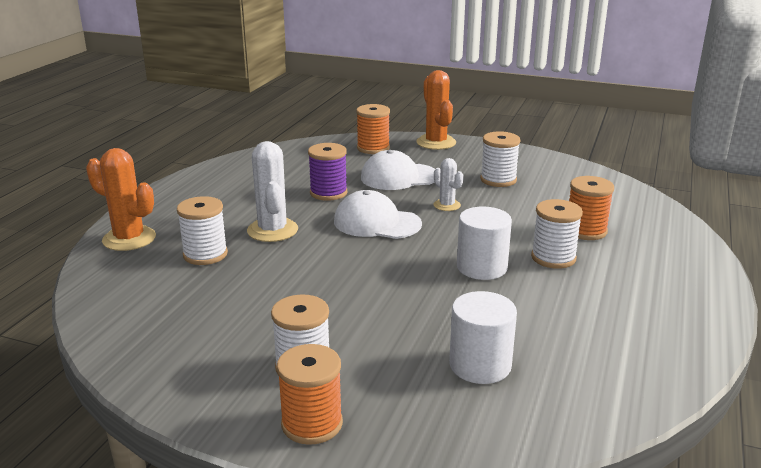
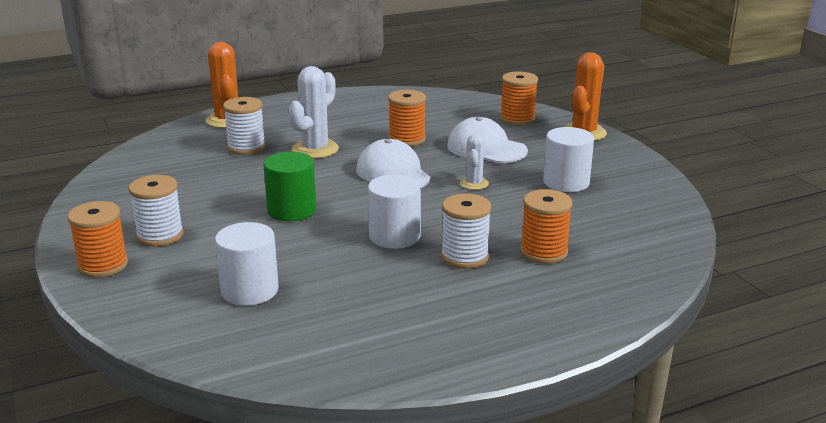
camera: 45 degrees right, 0 degrees up
purple spool [308,143,347,201] -> orange spool [388,90,426,146]
white spool [480,131,520,187] -> white cylinder [543,127,594,192]
none -> green cylinder [264,152,316,221]

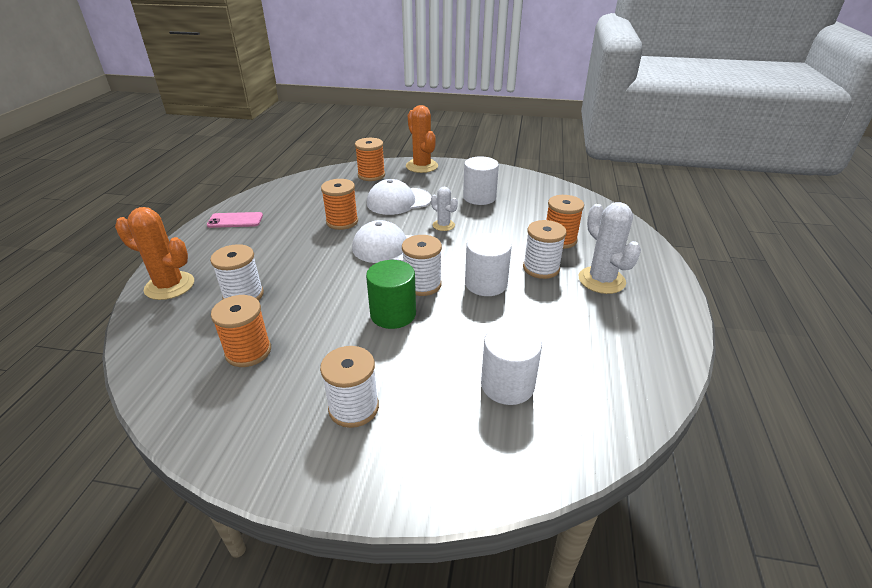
camera: 55 degrees left, 10 degrees up
orange spool [68,201,128,278] -> orange spool moved to [211,295,271,367]
white cactus [289,66,339,159] -> white cactus moved to [579,202,641,294]
none -> pink phone [207,212,263,228]
none -> white spool [402,235,442,296]

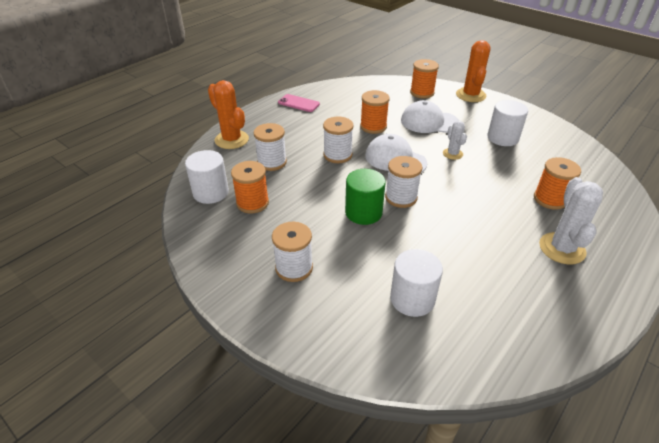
camera: 30 degrees right, 5 degrees up
white cylinder [465,233,512,296] -> white cylinder moved to [185,150,229,204]
white spool [523,220,567,279] -> white spool moved to [323,117,353,163]

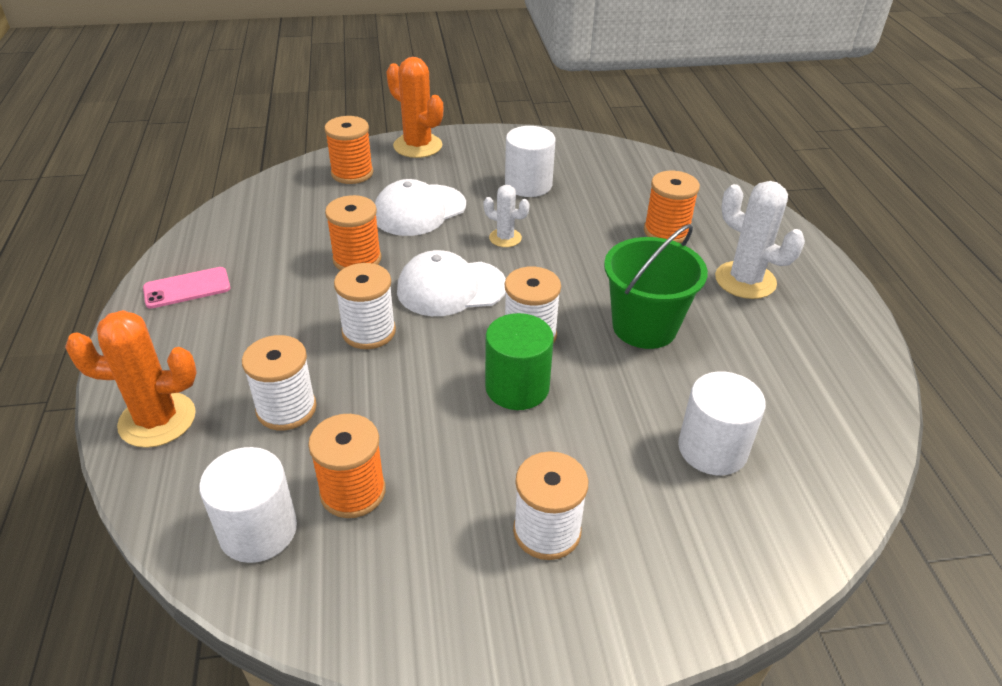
camera: 50 degrees left, 0 degrees up
none -> green bucket [604,224,708,349]

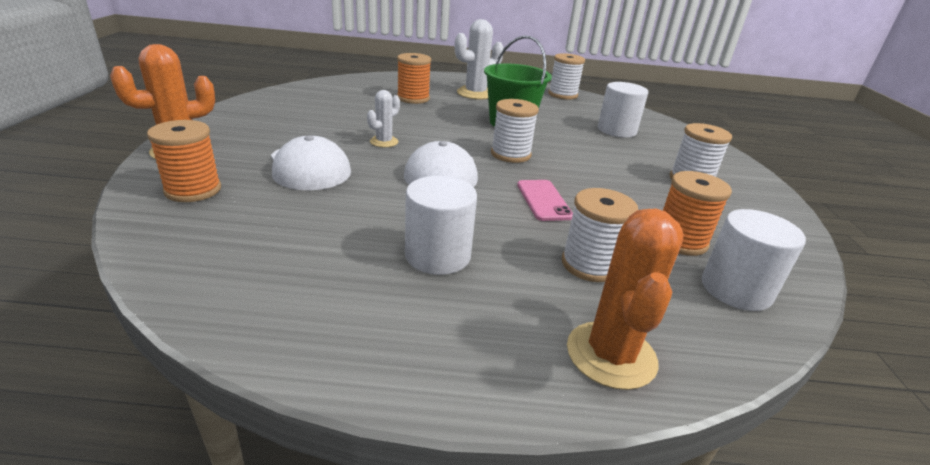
camera: 80 degrees left, 10 degrees down
pink phone [143,267,231,309] -> pink phone moved to [517,180,573,221]
orange spool [325,195,381,271] -> none
white spool [334,263,396,349] -> white spool moved to [548,53,585,99]
green cylinder [485,313,554,410] -> none
white cylinder [505,126,555,197] -> white cylinder moved to [405,176,477,275]

